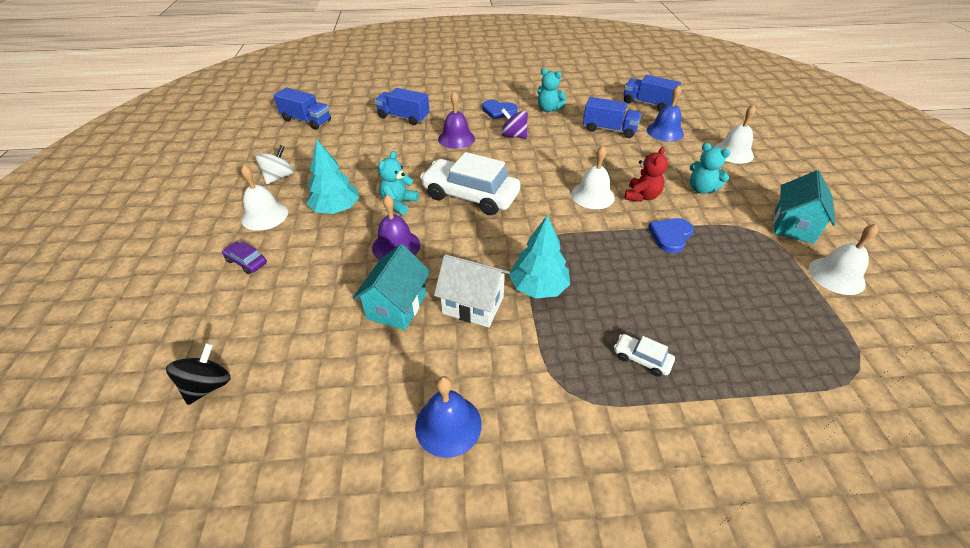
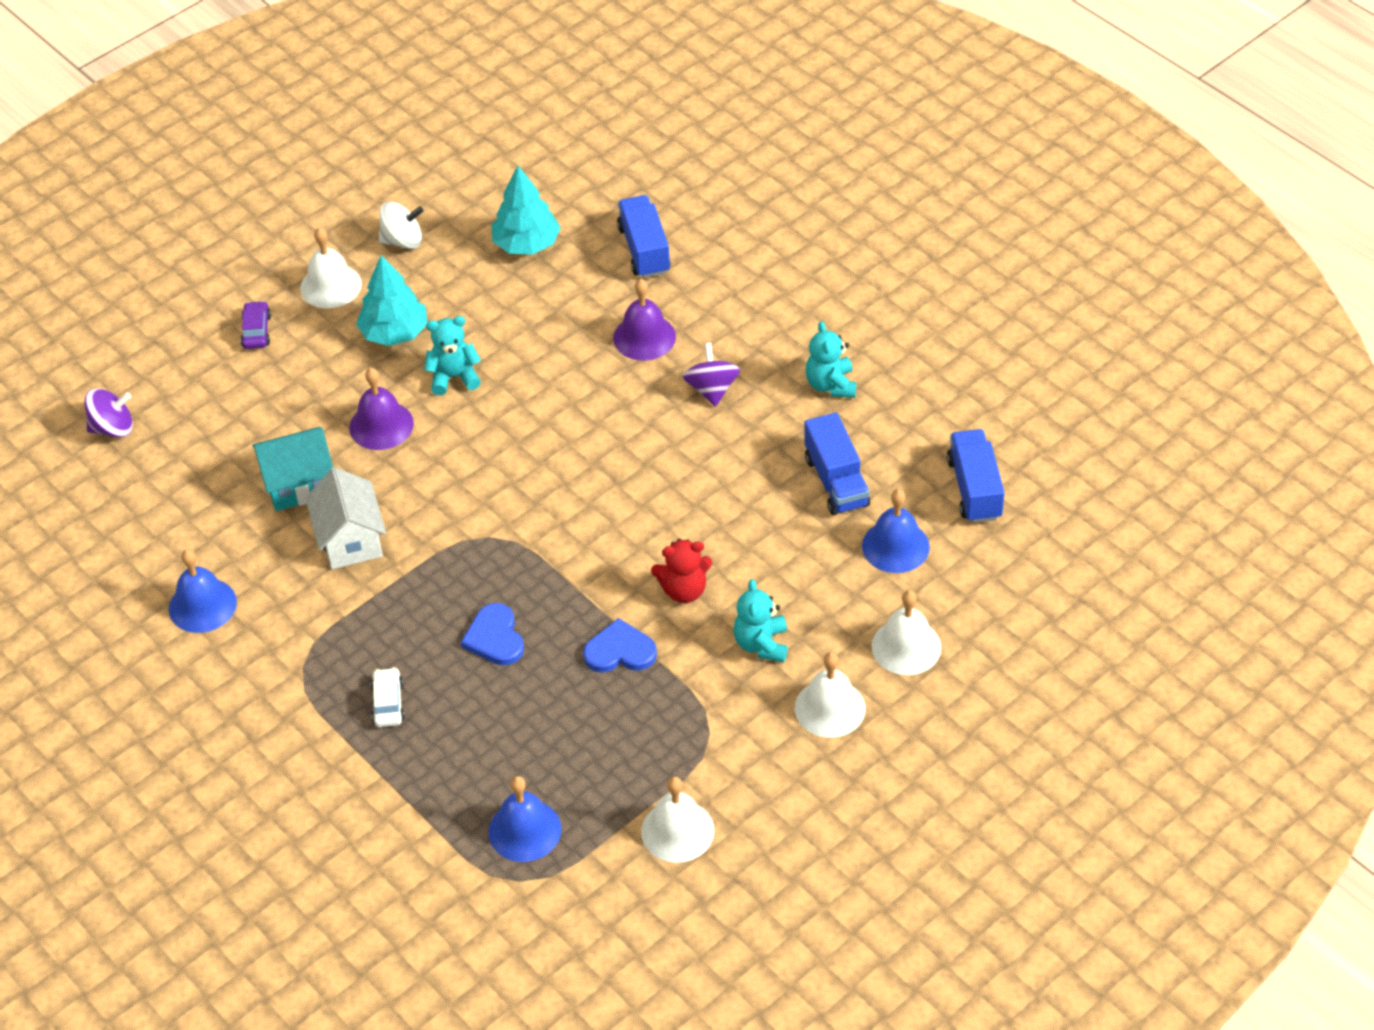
camera: 55 degrees right, 5 degrees up
black spinning top [166,343,231,405] -> purple spinning top [84,388,133,438]
blue truck [273,88,331,130] -> none
white car [420,152,520,215] -> none
blue heart [482,100,518,119] -> blue heart moved to [461,603,524,665]
turquoise tree [509,215,570,299] -> turquoise tree moved to [492,166,561,255]
white bell [571,146,615,209] -> white bell moved to [795,652,865,738]
turquoise house [773,170,836,243] -> none
none -> blue bell [488,776,561,862]

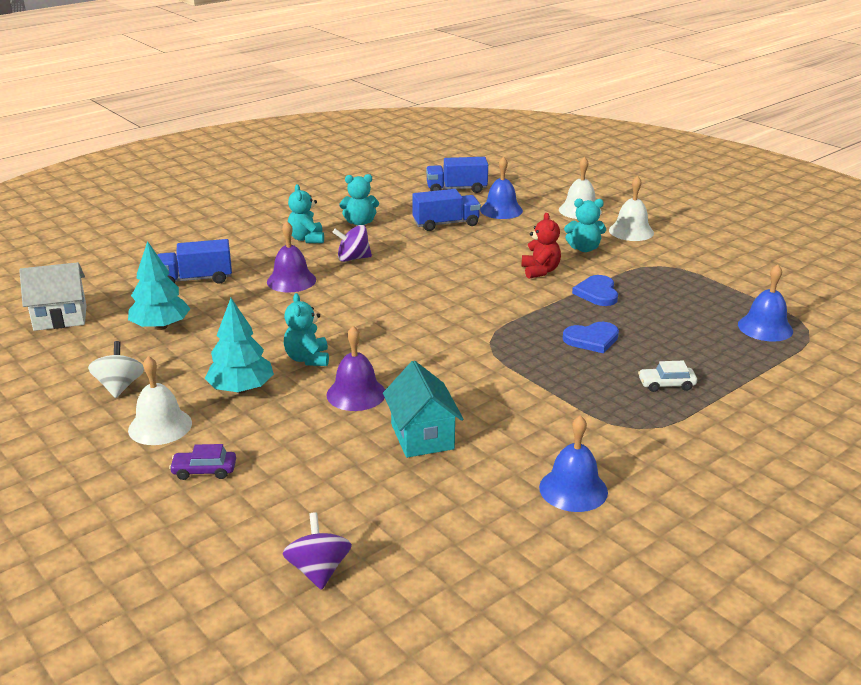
camera: 90 degrees left, 20 degrees down
white house [305,467,386,569] -> white house moved to [19,262,87,331]
white bell [641,776,714,863] -> none
none -> turquoise teddy bear [288,184,324,243]

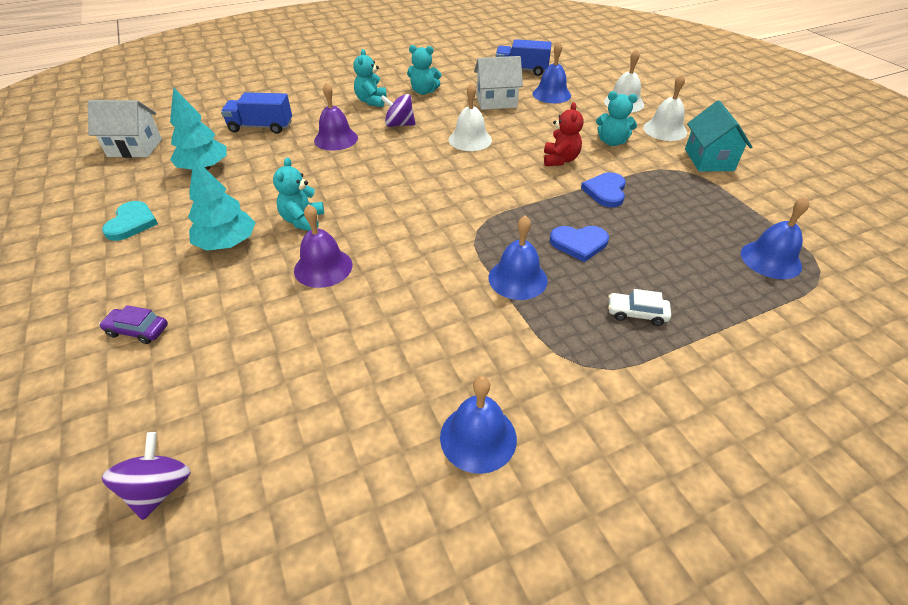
camera: 15 degrees right, 15 degrees up
white spinning top [88,341,144,398] -> turquoise heart [102,201,158,241]
white bell [128,356,192,445] -> white bell moved to [449,83,492,151]
turquoise house [383,361,463,458] -> turquoise house moved to [685,100,752,172]
blue truck [412,189,481,231] -> white house [474,56,523,110]
none -> blue bell [488,215,548,300]

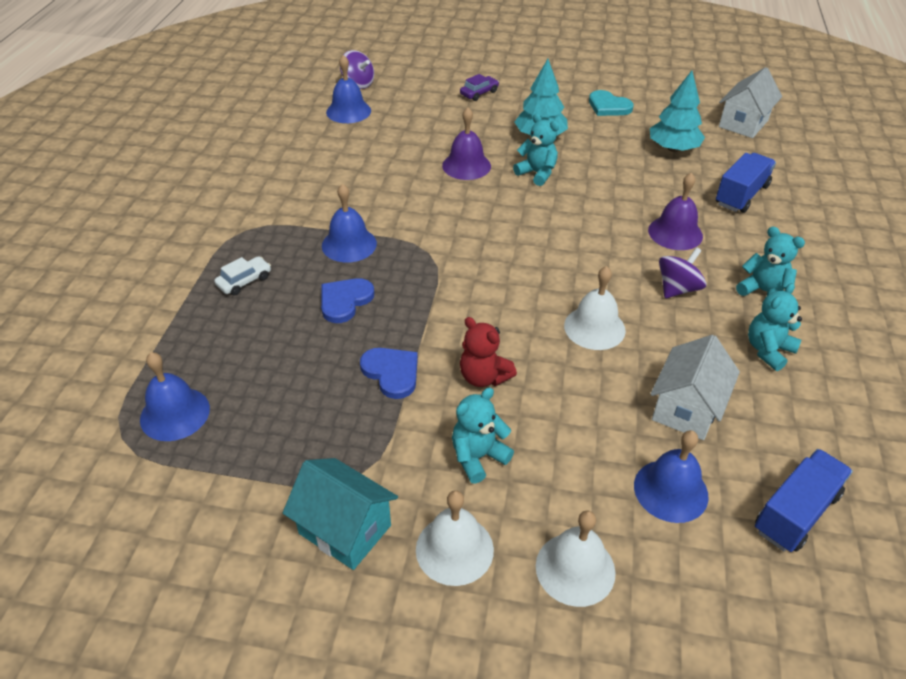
camera: 125 degrees right, 0 degrees up
blue bell [440,376,517,474] -> blue bell moved to [326,55,371,123]

